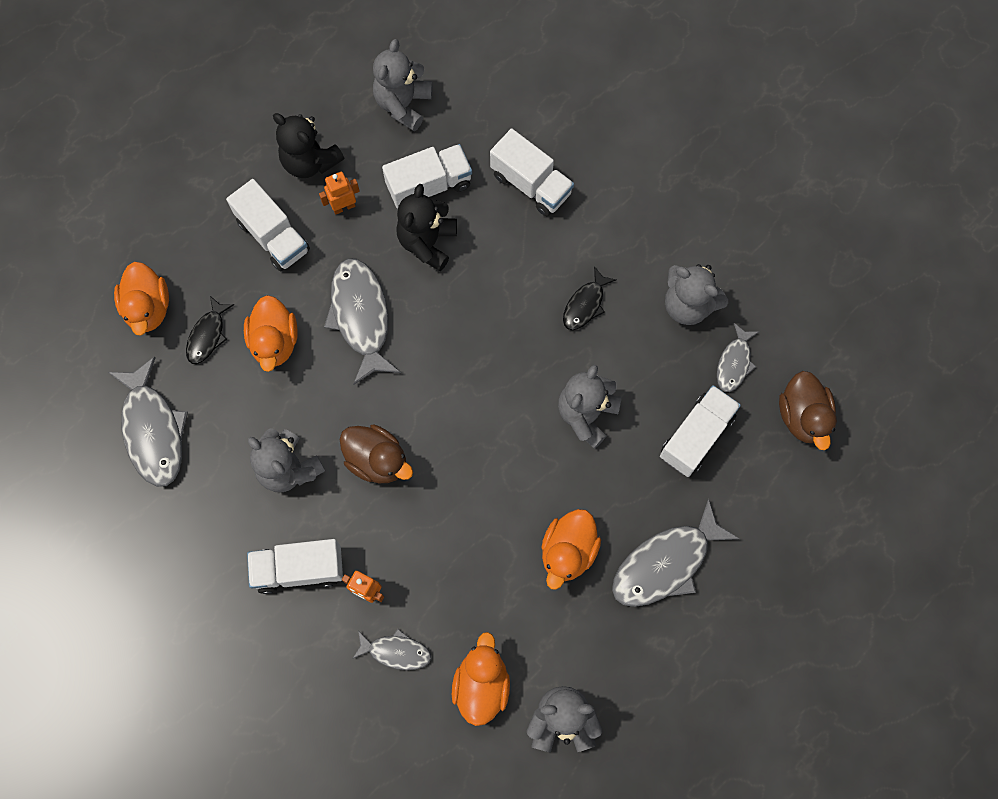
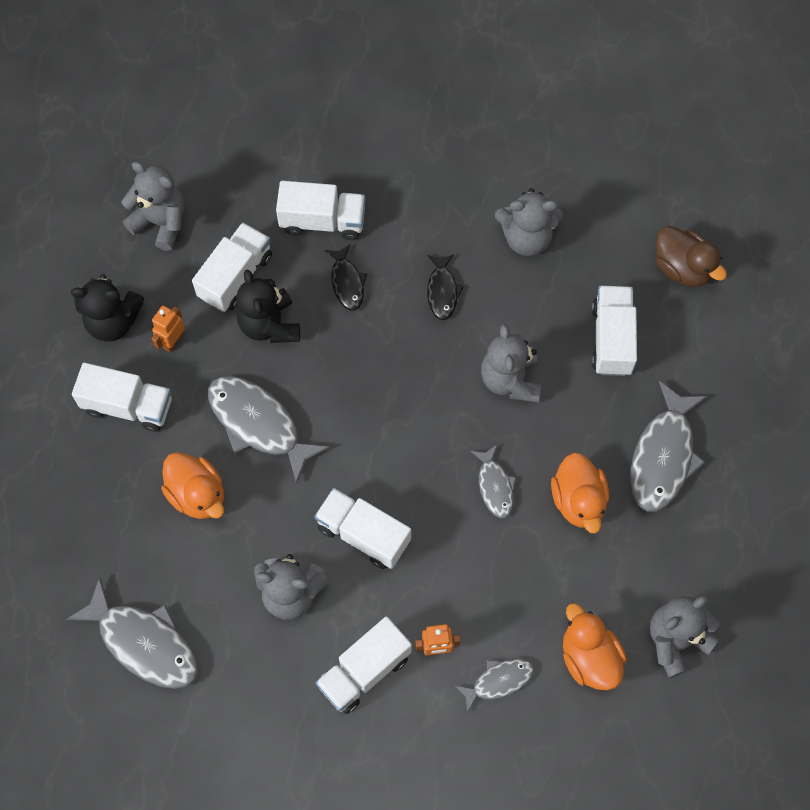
camera: 35 degrees left, 5 degrees down
orange duck [114,262,169,336] -> none
black fish [186,296,234,364] -> black fish moved to [325,245,367,311]
brown duck [339,424,413,483] -> white truck [314,488,411,569]
grey teddy bear [373,39,433,131] -> grey teddy bear turned 135 degrees clockwise [122,162,184,251]
grey fish [717,323,759,392] -> grey fish moved to [471,445,516,518]

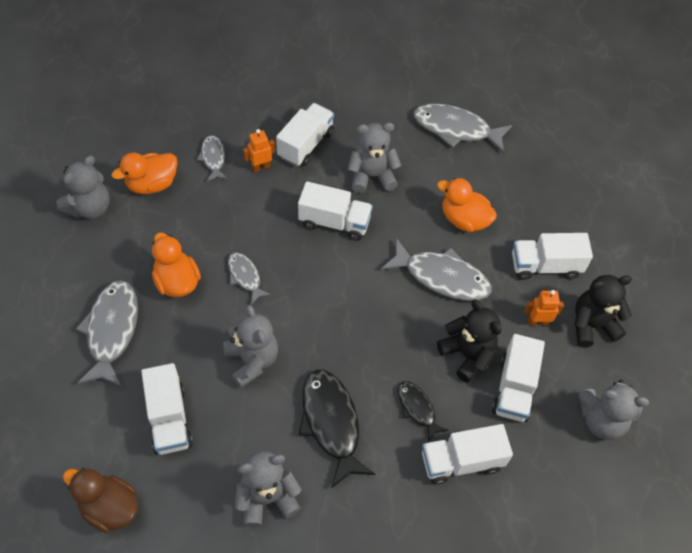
camera: 160 degrees right, 10 degrees down
orange robot [152,306,185,353] -> orange robot turned 105 degrees counterclockwise [525,290,564,326]
black fish [427,254,464,320] -> black fish [299,369,375,489], size x1.81
grey fish [455,659,534,713] -> grey fish turned 120 degrees clockwise [197,135,228,181]
orange duck [563,603,627,690] -> orange duck turned 105 degrees clockwise [112,153,178,194]

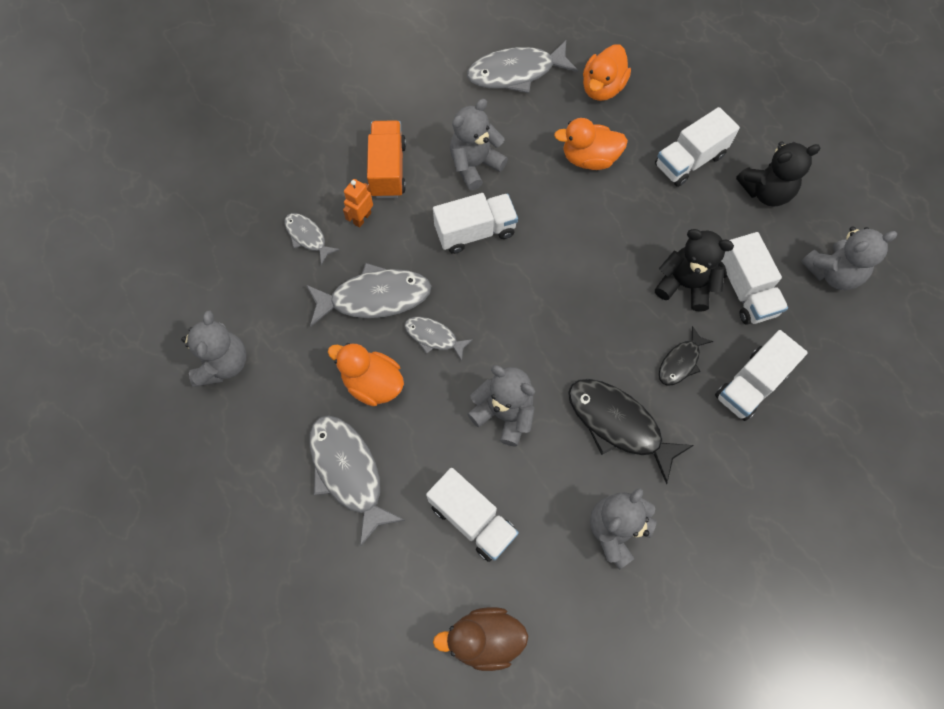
camera: 30 degrees left, 10 degrees up
orange duck [112,153,178,194] -> orange duck moved to [583,44,631,101]
white truck [276,103,334,166] -> orange truck [367,120,406,198]
grey fish [381,238,492,301] -> grey fish moved to [306,263,431,327]
black fish [398,381,449,442] -> black fish turned 75 degrees counterclockwise [659,326,714,386]
orange robot [525,290,564,326] -> none
black teddy bear [574,275,632,347] -> black teddy bear turned 150 degrees counterclockwise [736,141,821,207]

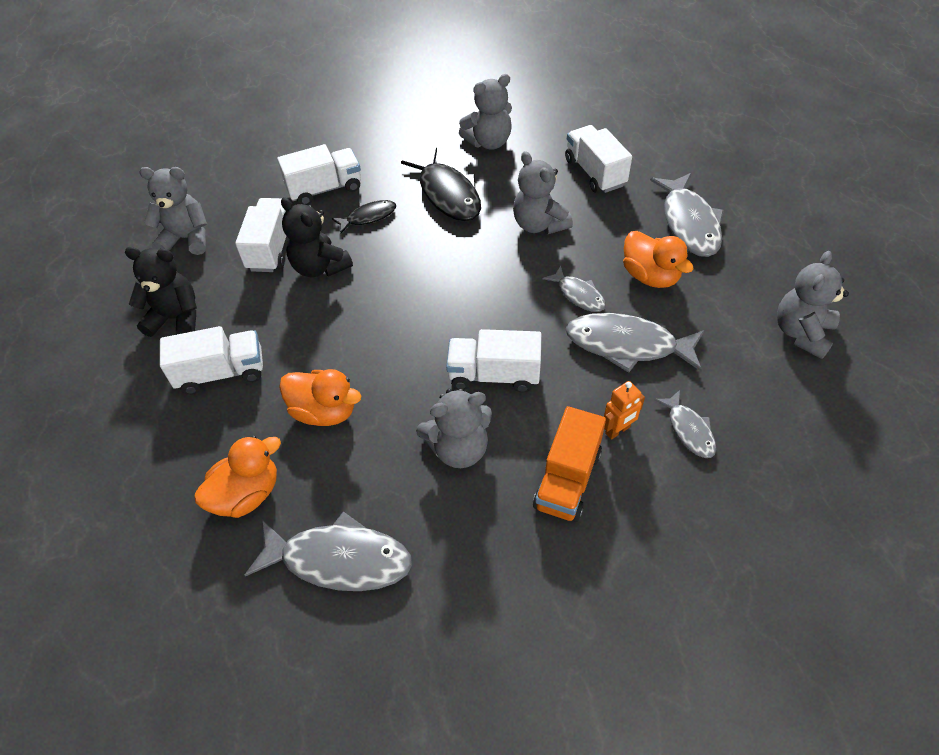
camera: 155 degrees left, 15 degrees down
brown duck [433,607,528,671] -> none

